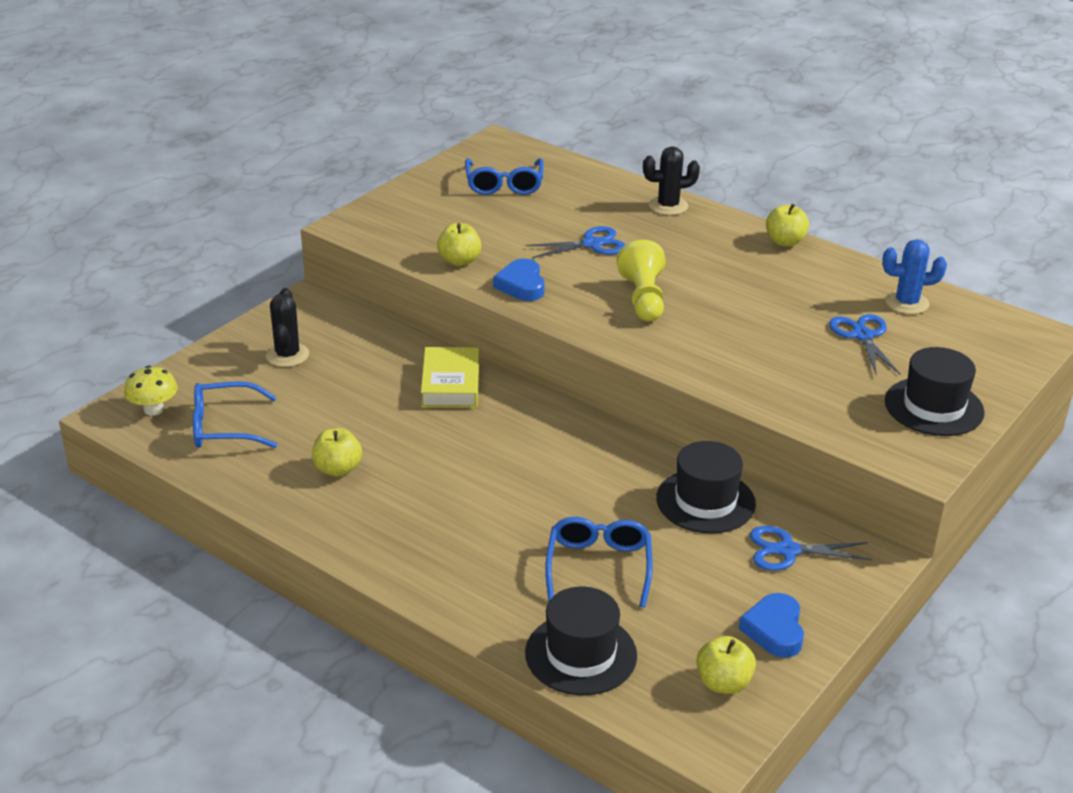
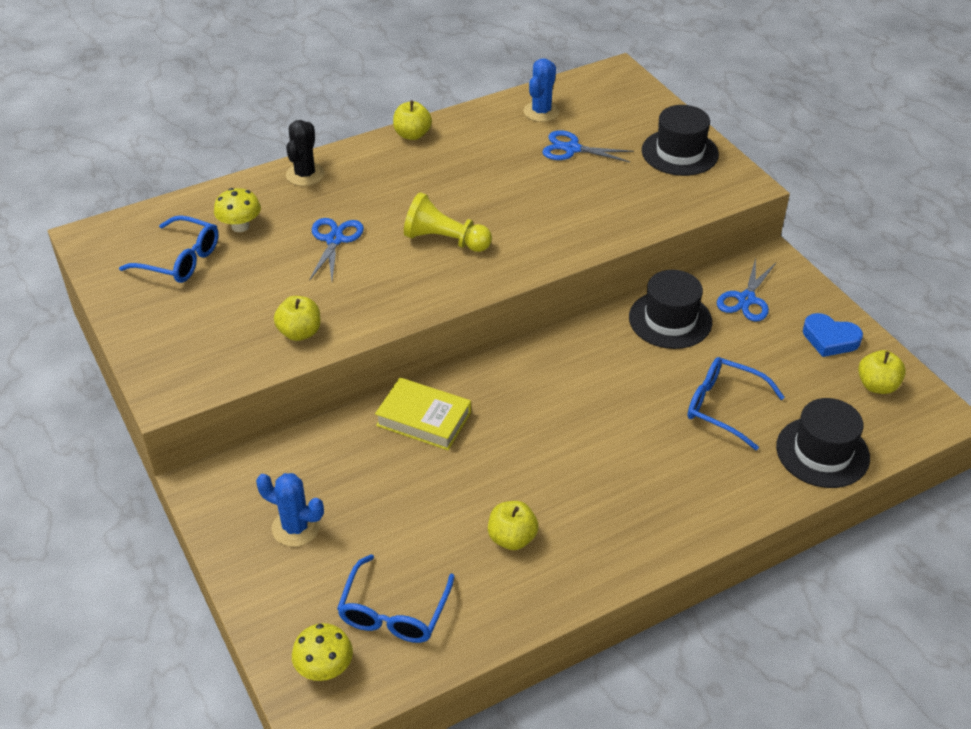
camera: 65 degrees left, 10 degrees up
black cactus [266,288,309,367] -> blue cactus [256,473,324,547]
blue heart [493,259,545,301] -> none
none -> yellow mushroom [214,188,261,232]

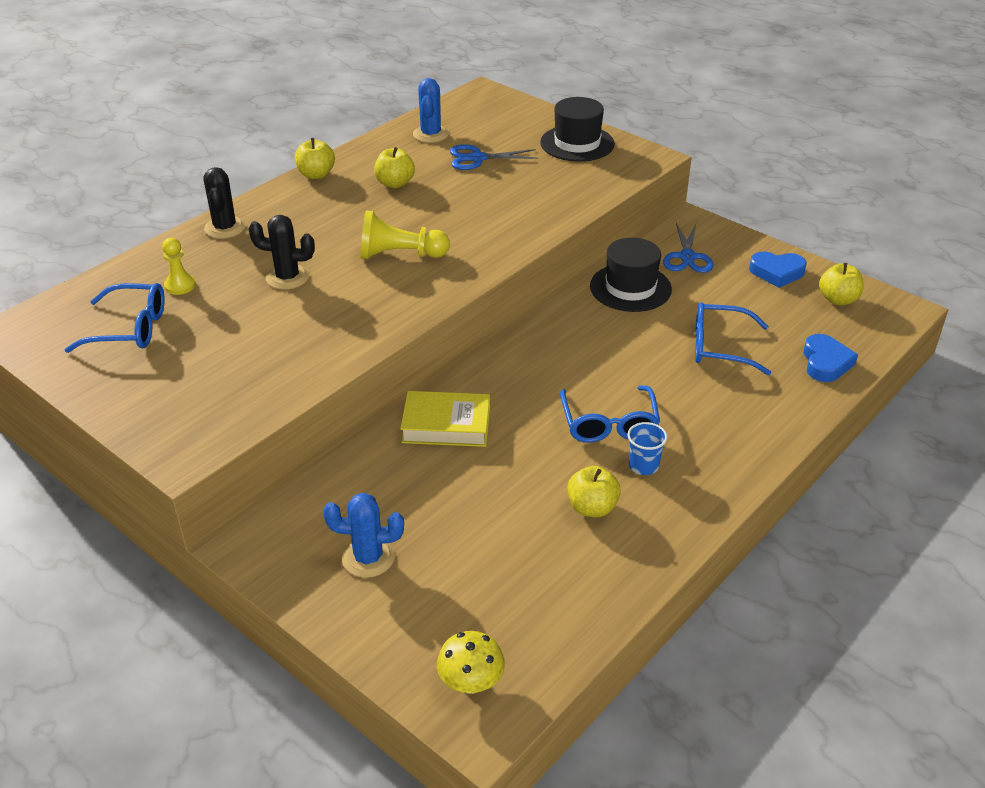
camera: 20 degrees left, 5 degrees down
yellow mushroom [214,188,261,232] -> yellow pawn [162,238,196,295]
yellow apple [274,296,321,341] -> yellow apple moved to [374,147,415,188]
blue scissors [309,218,364,281] -> black cactus [249,215,315,290]
blue glasses [337,554,455,643] -> blue glasses moved to [560,386,660,443]
black hat [776,398,870,488] -> blue heart [803,334,858,382]
none -> blue cup [627,422,667,475]

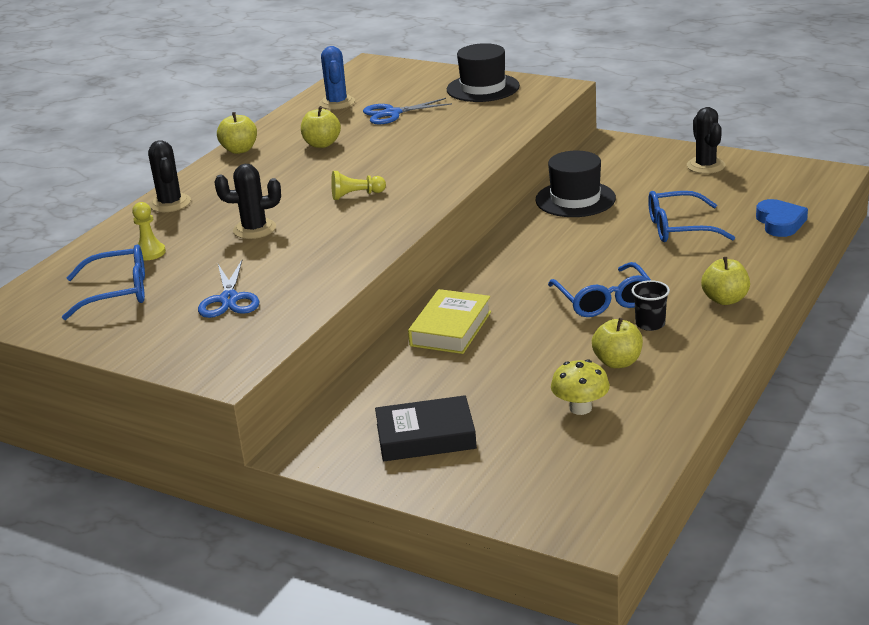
camera: 10 degrees left, 10 degrees down
blue cactus [323,493,404,578] -> black book [375,395,477,461]
yellow pawn [360,211,450,259] -> yellow pawn [331,171,386,200], size x0.62
yellow book [400,391,490,447] -> yellow book turned 60 degrees counterclockwise [408,289,491,354]
yellow mushroom [437,631,505,694] -> yellow mushroom moved to [551,359,610,415]
blue cup [627,422,667,475] -> black cup [632,280,670,331]
blue scissors [663,223,714,273] -> blue scissors moved to [198,260,259,318]
blue heart [749,252,807,288] -> black cactus [687,107,725,174]
yellow apple [819,263,864,305] -> yellow apple moved to [701,257,750,305]

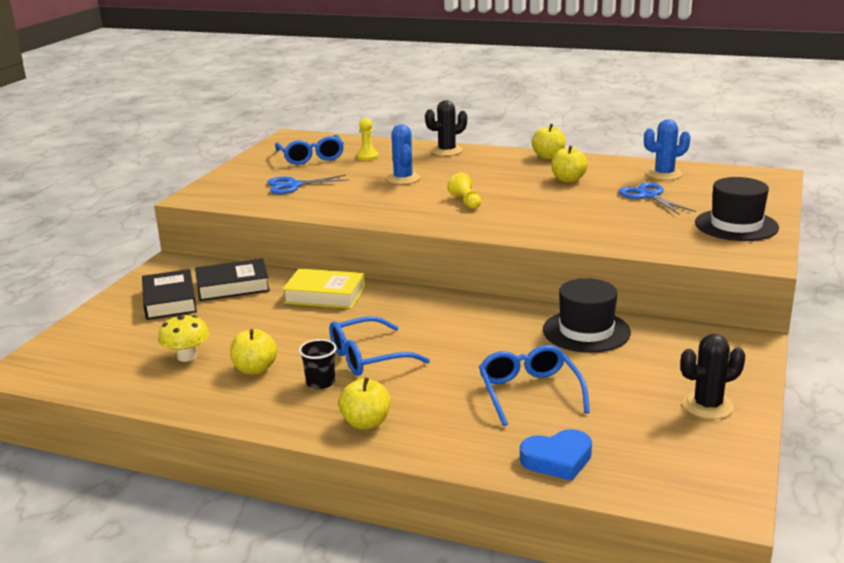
camera: 80 degrees right, 5 degrees down
black cactus [215,164,281,239] -> blue cactus [386,125,420,184]
none -> black book [195,259,270,301]

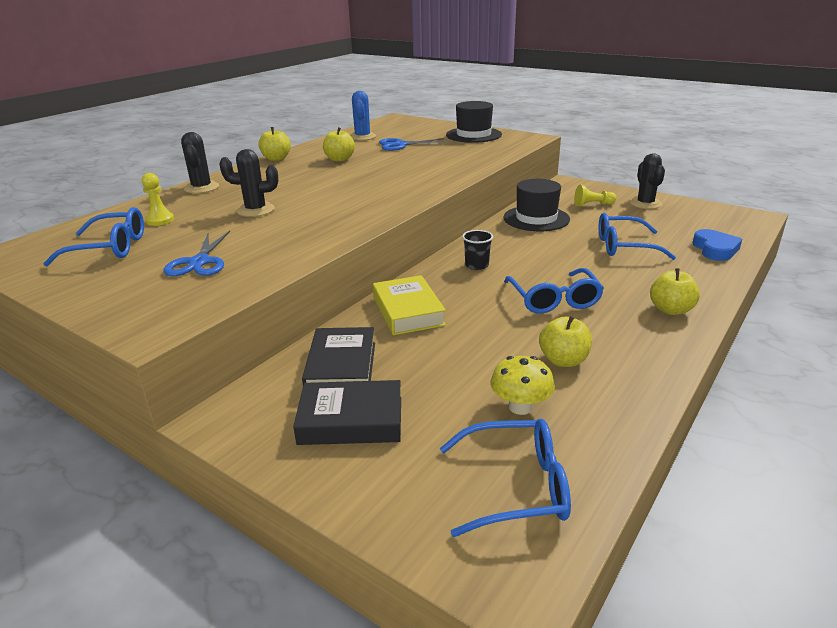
camera: 75 degrees left, 5 degrees up
yellow book [282,269,365,309] -> yellow book turned 45 degrees counterclockwise [373,275,446,335]
black cup [299,339,337,389] -> black cup moved to [462,230,493,270]
blue cactus [386,125,420,184] -> black cactus [219,149,278,217]
yellow pawn [447,173,481,209] -> yellow pawn moved to [574,185,616,207]
none -> blue glasses [440,419,571,537]

